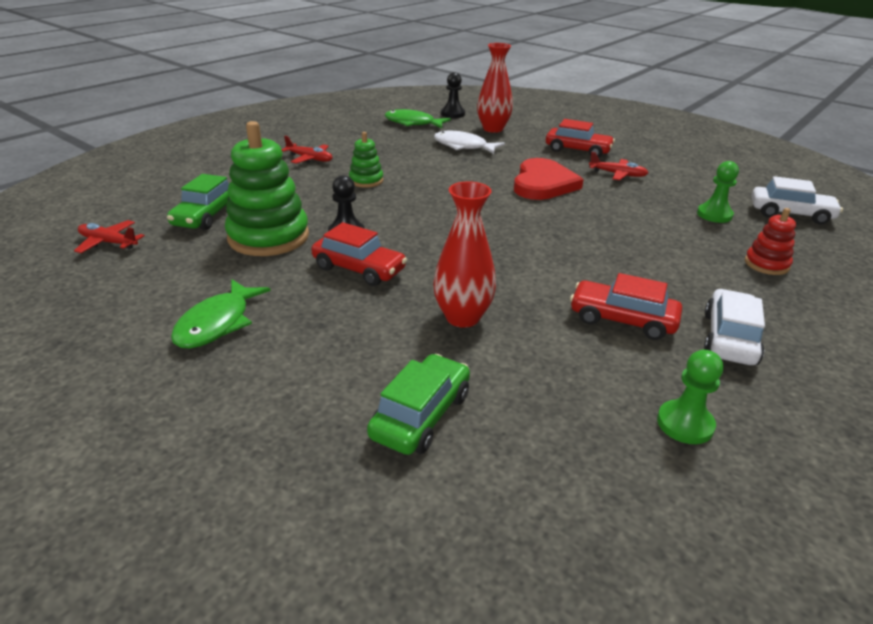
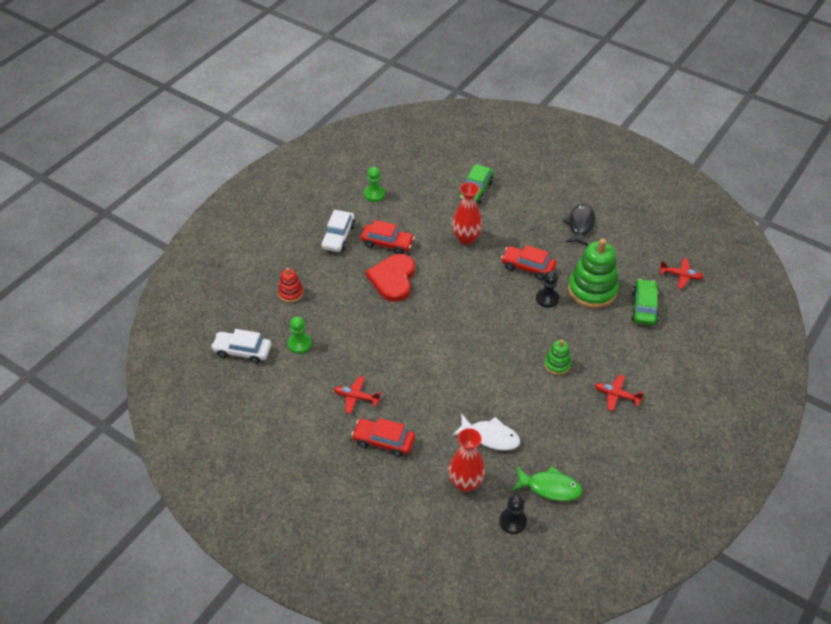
camera: 175 degrees right, 15 degrees up
green fish [171,279,271,349] -> black fish [563,204,595,246]
red heart [514,158,584,200] -> red heart moved to [366,254,415,302]

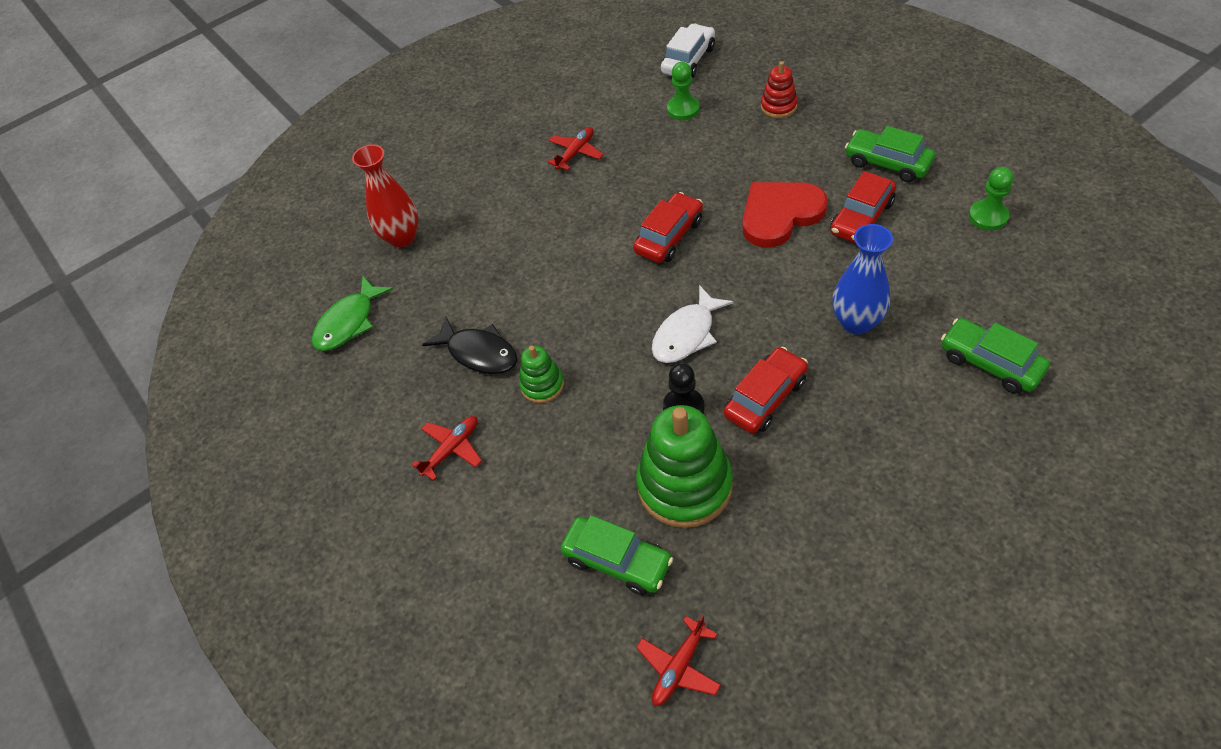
camera: 115 degrees right, 5 degrees up
white car [321,210,355,252] -> green car [845,126,935,182]
red car [352,418,415,457] -> red car moved to [633,192,703,263]
red heart [366,254,415,302] -> red heart turned 60 degrees counterclockwise [742,182,828,248]
red vase [452,182,482,245] -> blue vase [832,224,893,335]
white fish [452,414,520,451] -> white fish moved to [652,285,734,363]
black pawn [499,495,527,534] -> none
black fish [563,204,595,246] -> black fish moved to [422,317,518,374]

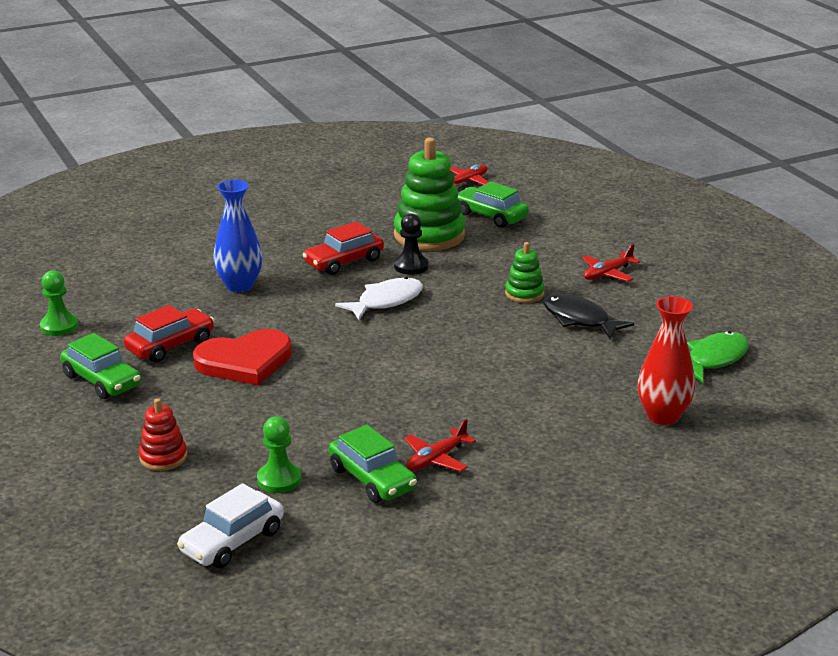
camera: 175 degrees left, 25 degrees down
red car [633,192,703,263] -> none
green car [941,318,1050,394] -> green car moved to [328,425,417,503]

